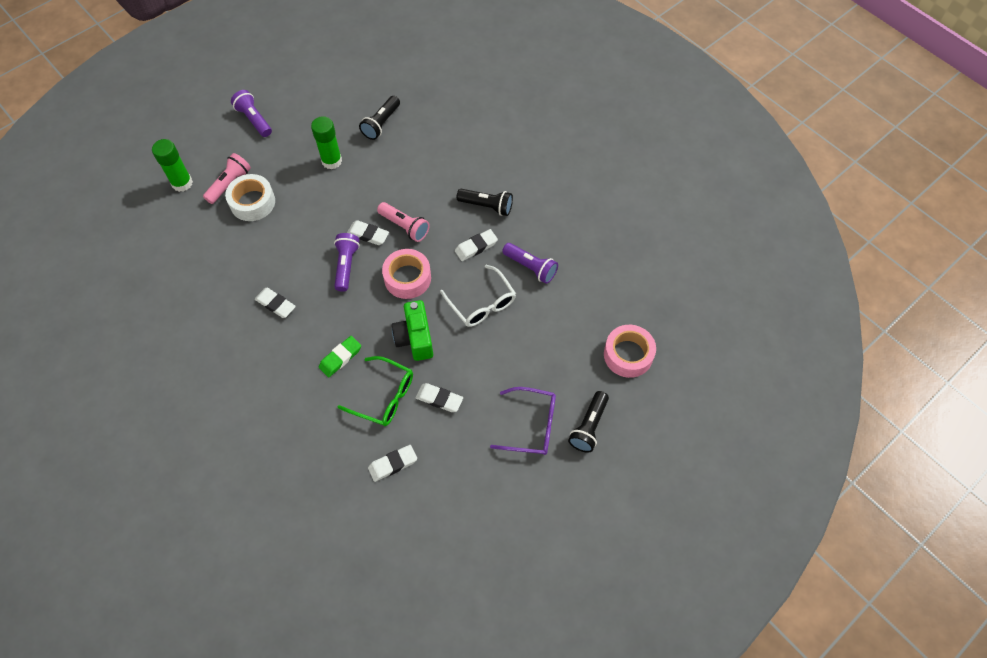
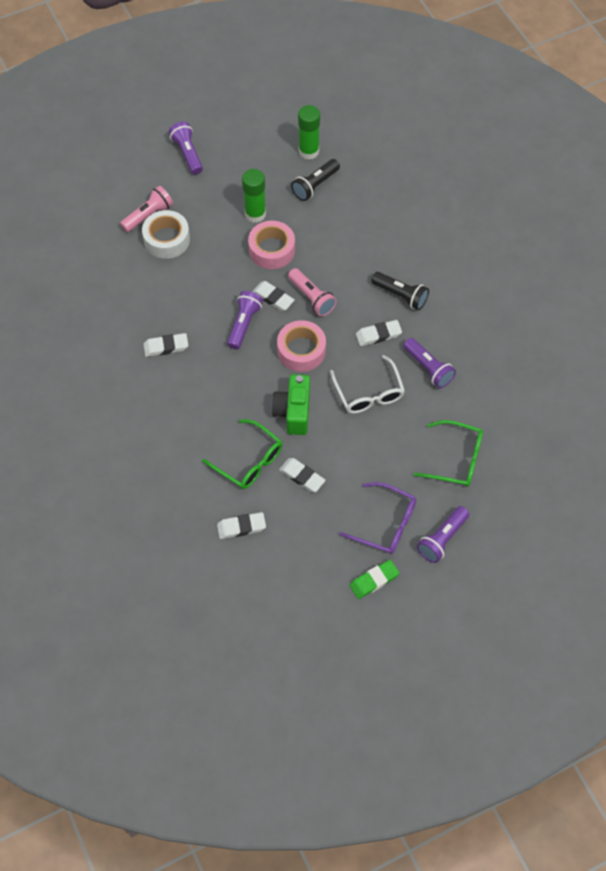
camera: 15 degrees right, 0 degrees up
green glue stick [152,139,193,192] -> green glue stick moved to [298,105,320,160]
white eraser [255,288,296,318] -> white eraser turned 60 degrees counterclockwise [143,333,188,357]
green eraser [319,336,361,377] -> green eraser moved to [350,560,399,599]
black flashlight [568,391,609,453] -> purple flashlight [417,506,469,563]
pink tape [604,325,656,378] -> pink tape moved to [248,221,295,269]
none -> green glasses [414,420,483,487]

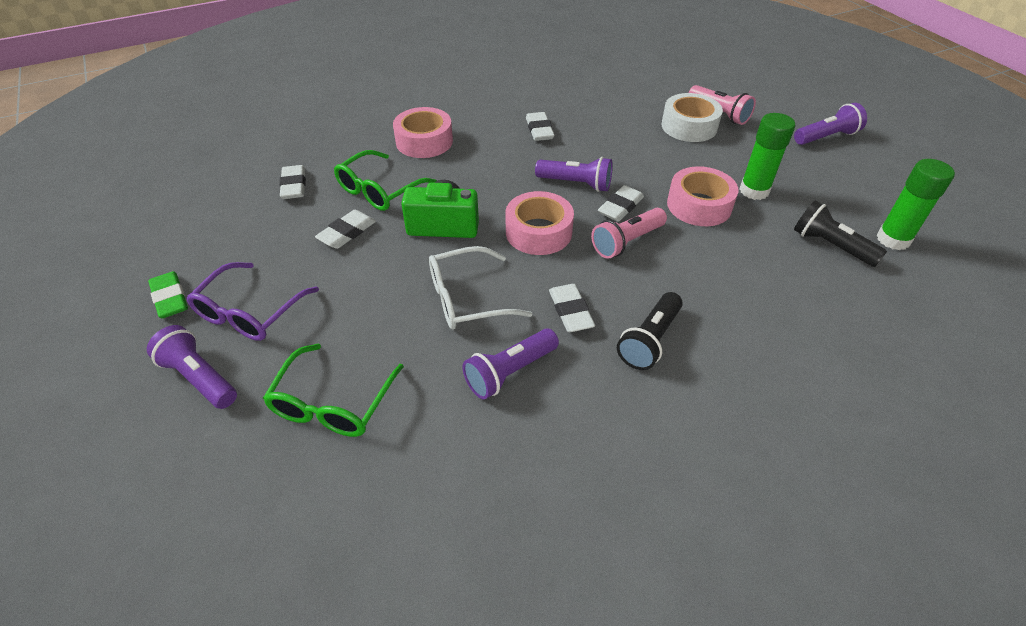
camera: 90 degrees right, 15 degrees down
none -> pink tape [393,107,453,158]

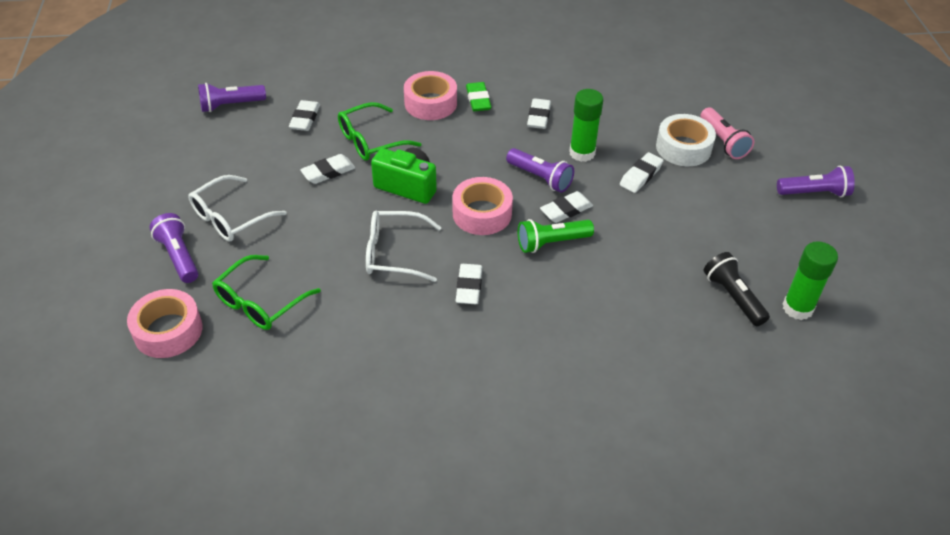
camera: 20 degrees right, 0 degrees up
green eraser [148,271,188,319] -> green eraser moved to [466,82,491,111]
purple glasses [186,262,319,341] -> white glasses [188,175,287,242]
purple flashlight [462,328,559,399] -> purple flashlight moved to [198,83,266,112]
pink flashlight [591,208,667,259] -> green flashlight [518,219,594,253]
black flashlight [617,292,683,370] -> none
pink tape [667,166,738,226] -> pink tape moved to [127,289,202,358]
green glue stick [739,113,795,200] -> green glue stick moved to [569,89,604,162]
none -> white eraser [620,152,664,193]

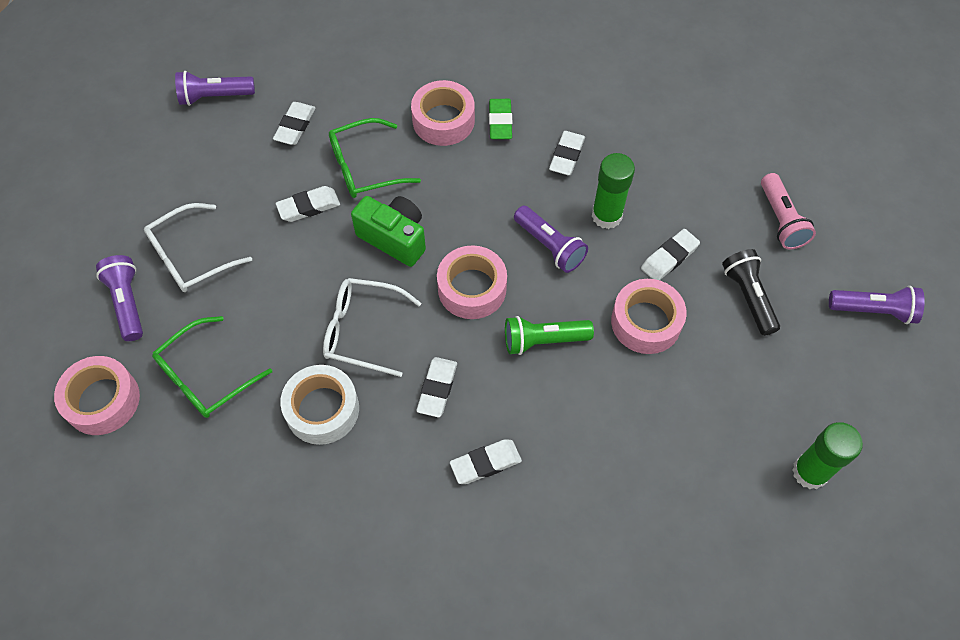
camera: 10 degrees right, 15 degrees up
white eraser [540,191,593,223] -> white eraser moved to [450,439,522,484]
white tape [656,114,716,166] -> white tape moved to [280,365,359,445]
black flashlight [704,252,770,326] -> black flashlight moved to [722,249,780,336]
none -> pink tape [611,279,687,354]

